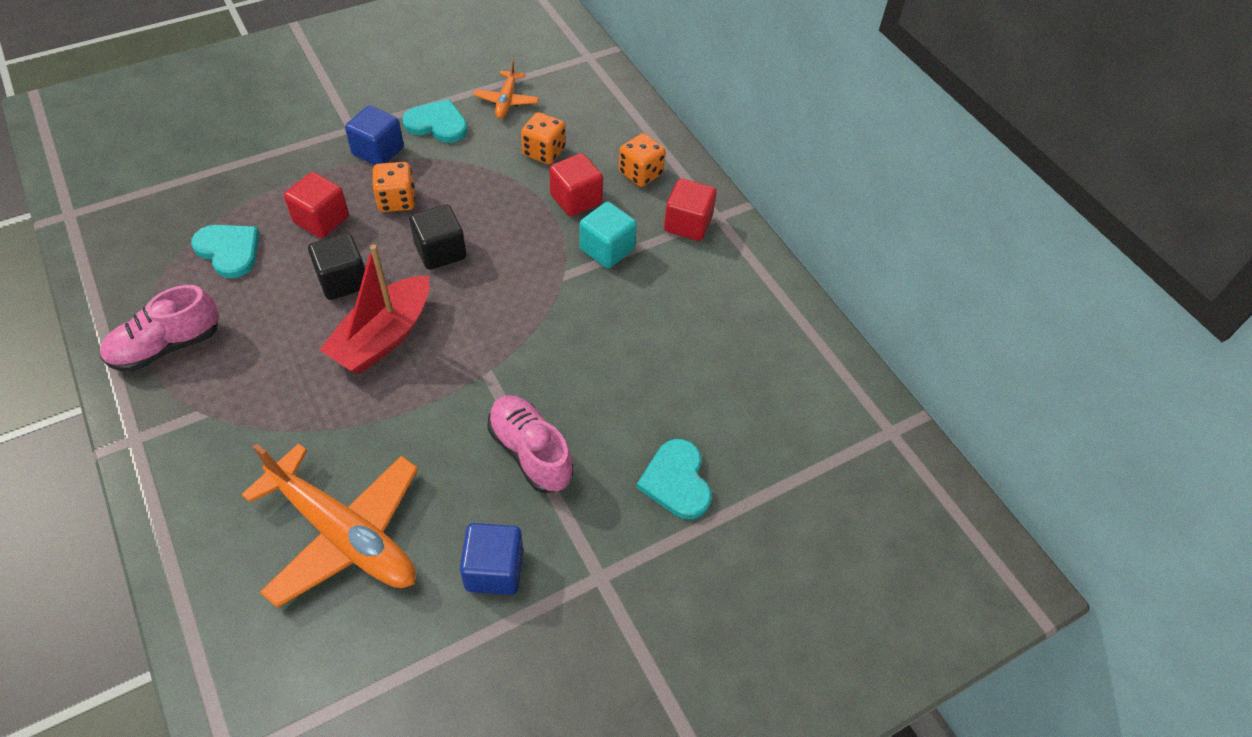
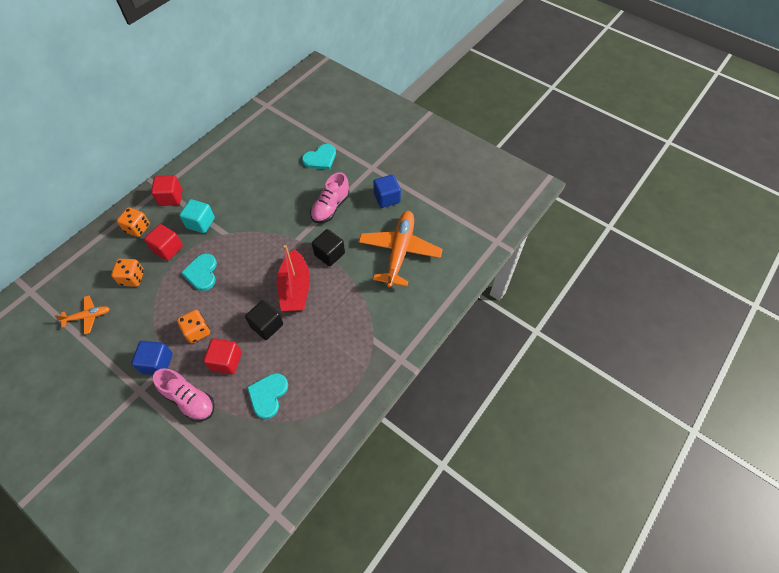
camera: 110 degrees left, 5 degrees up
pink shoe [100,285,219,372] -> pink shoe moved to [153,368,214,422]
red boat [319,245,430,374] -> red boat turned 75 degrees clockwise [277,245,310,311]
turquoise heart [402,99,468,143] -> turquoise heart moved to [181,253,217,291]
black cube [409,205,466,270] -> black cube moved to [312,229,345,266]

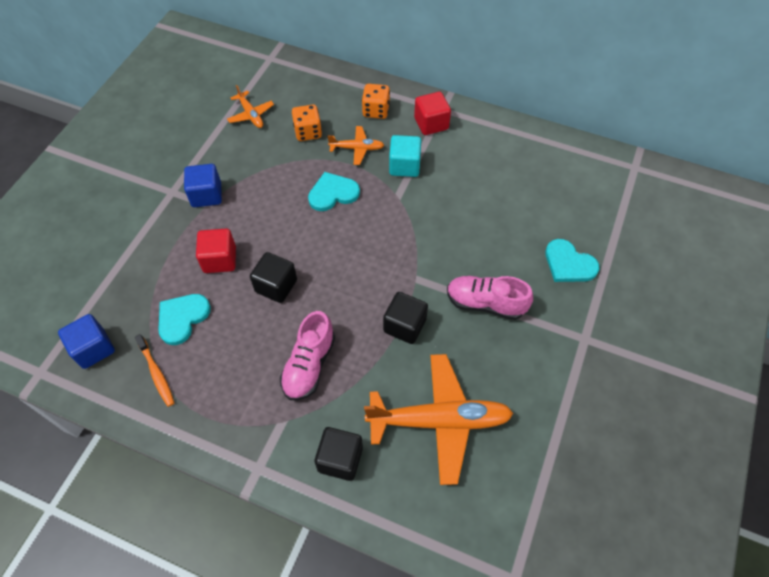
camera: 75 degrees right, 0 degrees up
red cube [144,224,183,261] -> orange plane [327,126,384,165]
pink shoe [153,368,214,422] -> pink shoe moved to [280,311,335,400]
orange dice [177,310,210,343] -> none
turquoise heart [247,373,288,419] -> turquoise heart turned 60 degrees counterclockwise [158,294,211,345]
red boat [277,245,310,311] -> none
blue cube [373,175,401,208] -> blue cube moved to [58,314,115,369]
none -> orange toothbrush [135,334,174,407]
none -> black cube [315,427,363,481]

